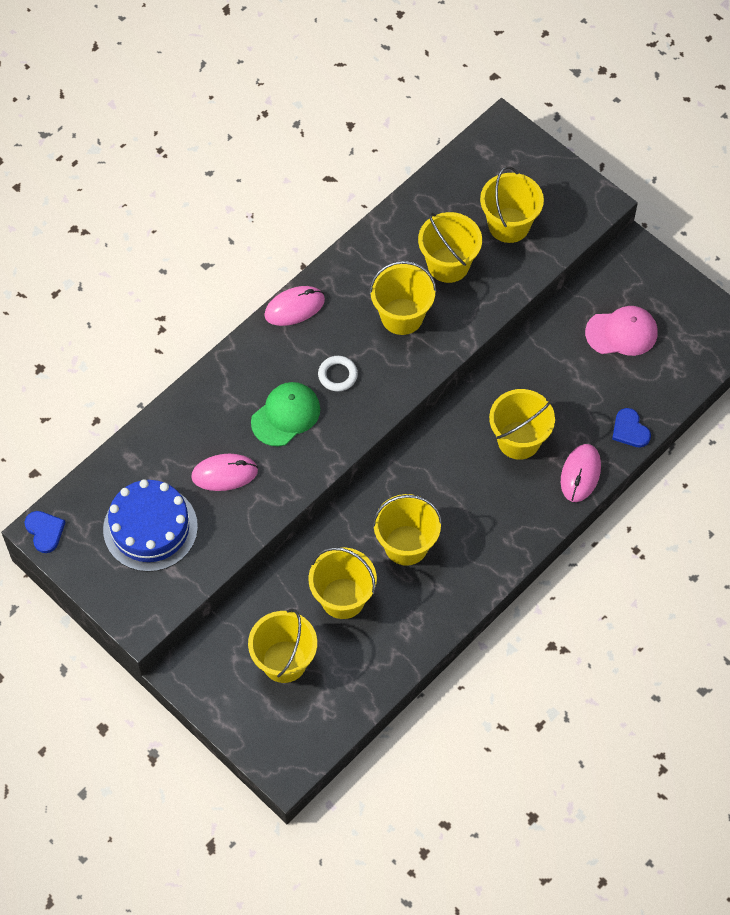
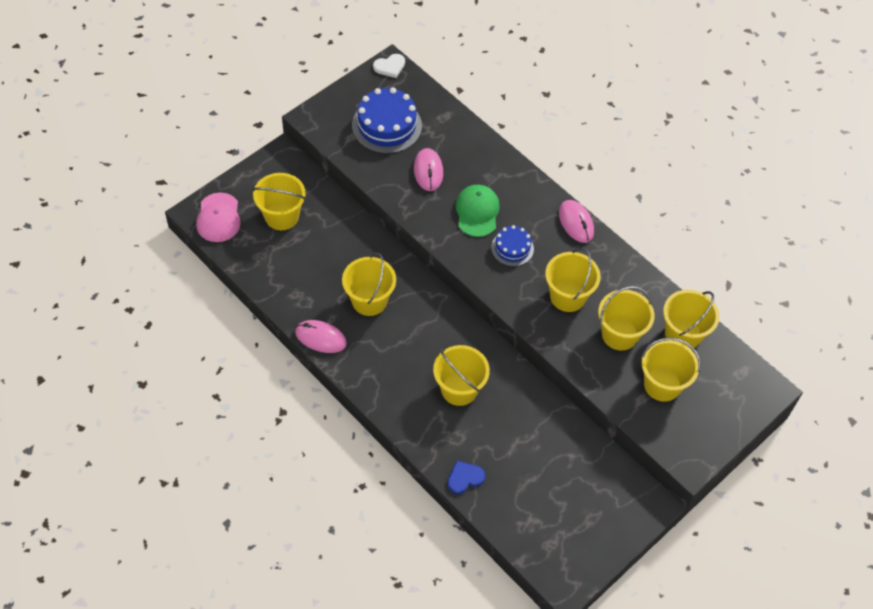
camera: 90 degrees right, 5 degrees down
blue heart [24,511,66,553] -> white heart [373,54,405,78]
green cap [251,382,320,447] -> green cap turned 135 degrees counterclockwise [455,185,500,237]
yellow bucket [309,547,377,619] -> yellow bucket moved to [663,290,720,349]
white ring [318,356,358,392] -> blue cake [491,225,534,266]
pink mouse [561,444,601,502] -> pink mouse moved to [295,320,347,353]
pink cap [585,306,658,356] -> pink cap moved to [196,193,241,242]

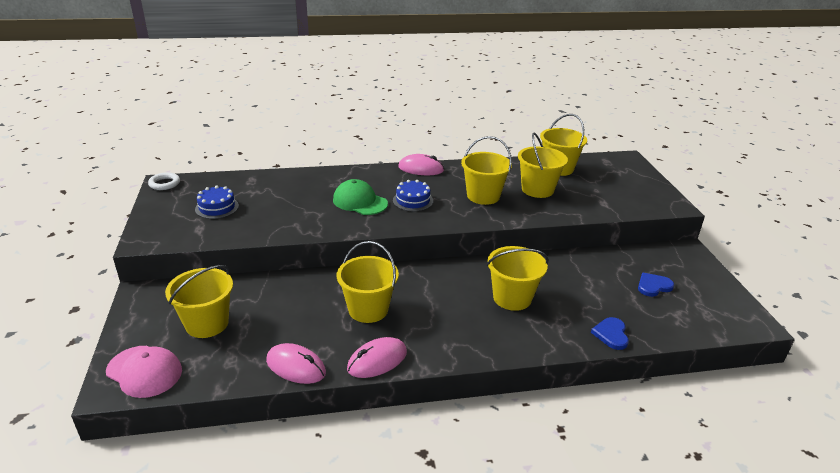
camera: 55 degrees left, 25 degrees down
blue cake [352,88,422,153] -> blue cake [195,185,239,219], size x0.58
white heart [373,54,405,78] -> white ring [148,172,180,190]
pink mouse [414,148,443,191] -> pink mouse moved to [266,343,326,384]
yellow bucket [641,337,701,402] -> none
none -> blue heart [638,273,674,297]

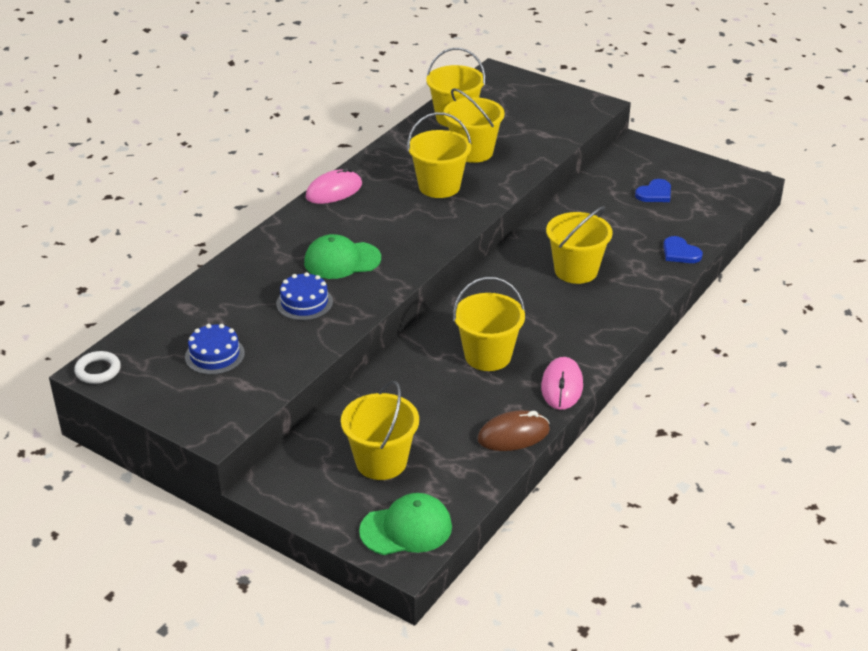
camera: 45 degrees left, 5 degrees up
pink cap [106,346,182,398] -> green cap [359,493,452,555]
pink mouse [266,343,326,384] -> brown mouse [477,410,550,451]
blue cake [393,180,433,211] -> blue cake moved to [276,272,333,321]
blue heart [638,273,674,297] -> blue heart turned 150 degrees counterclockwise [635,179,671,202]

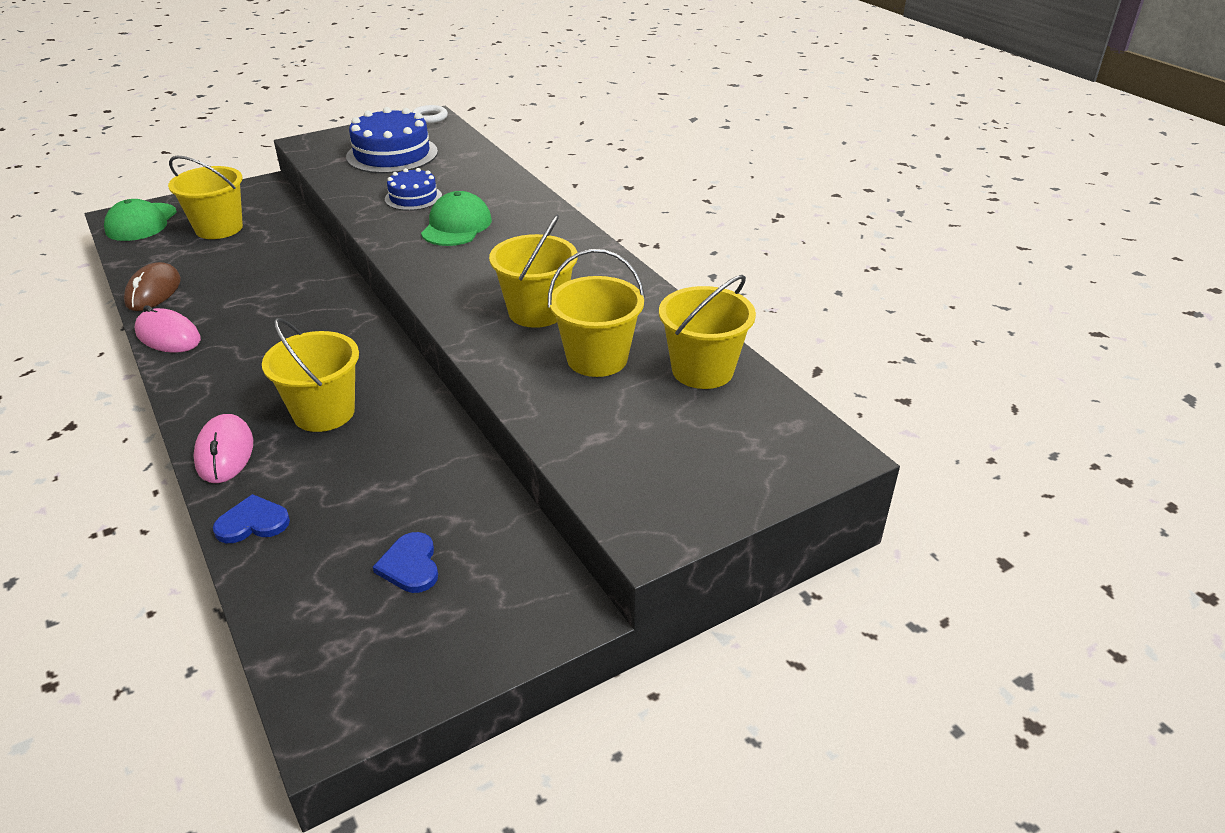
camera: 115 degrees right, 0 degrees up
blue cake [185,324,245,375] -> blue cake [346,107,438,174], size x1.73
pink mouse [306,167,362,204] -> pink mouse moved to [193,414,253,483]
yellow bucket [453,277,525,371] -> none

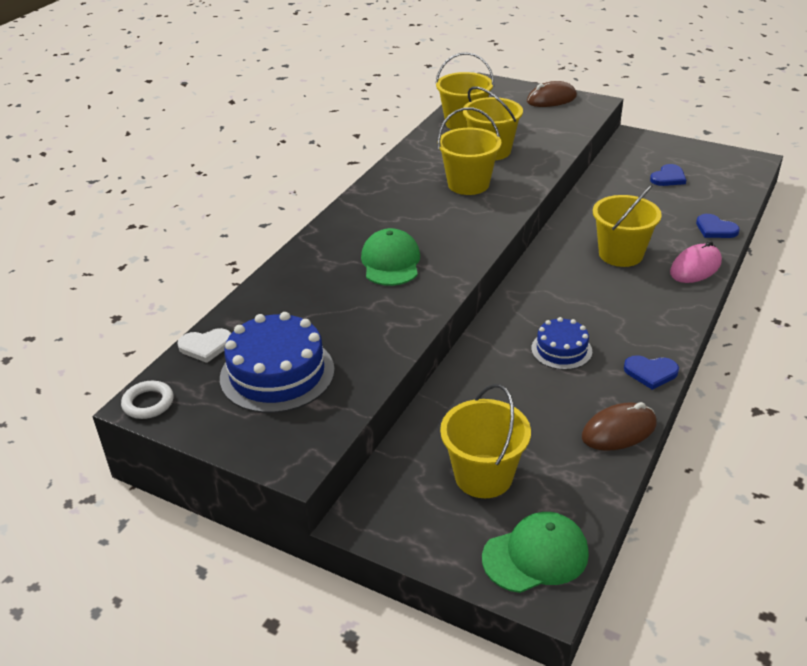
camera: 120 degrees left, 0 degrees up
pink mouse [135,305,201,353] -> blue heart [624,355,679,390]
blue cake [385,168,442,211] -> blue cake moved to [531,317,592,370]
green cap [421,191,492,246] -> green cap turned 105 degrees clockwise [361,228,420,286]
none -> white heart [177,328,231,363]
none -> brown mouse [527,81,577,107]

